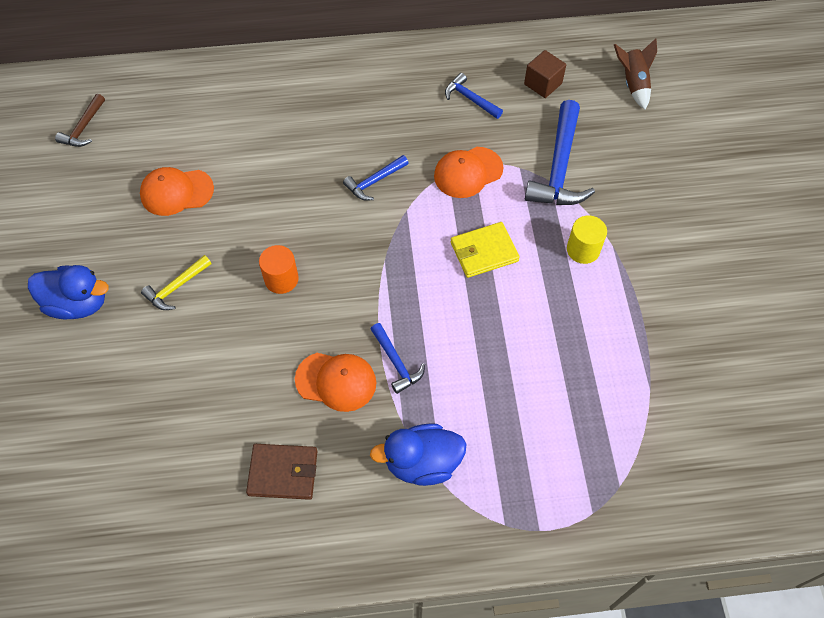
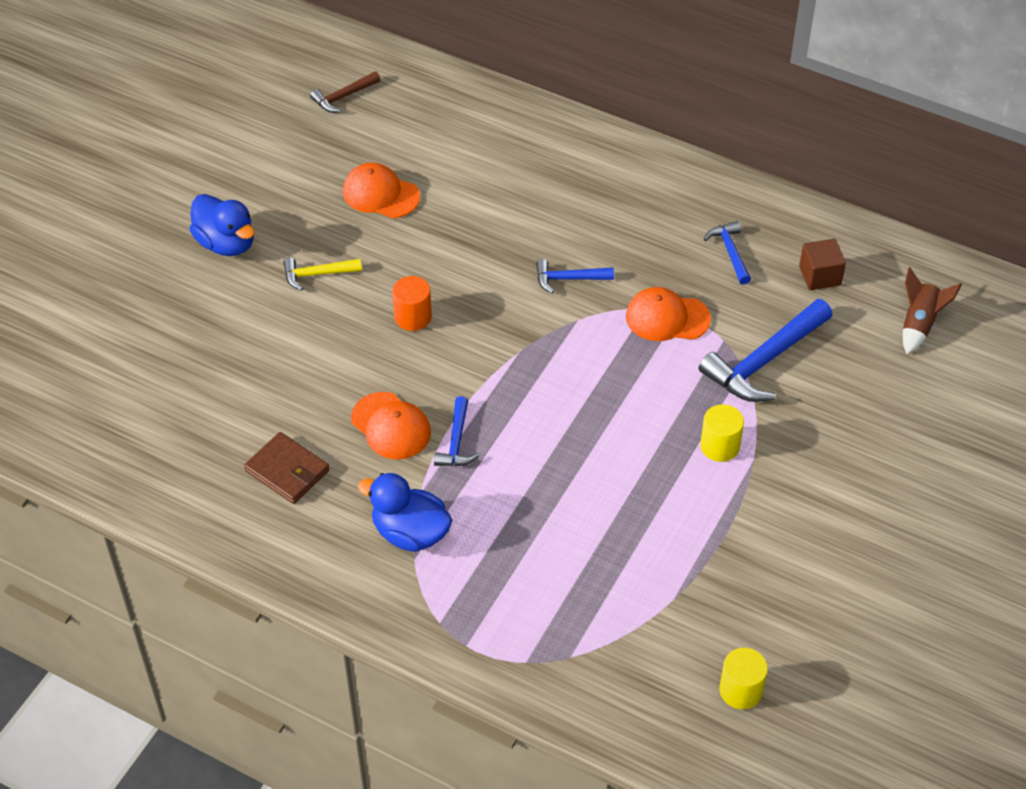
camera: 35 degrees right, 10 degrees down
yellow wallet [450,222,520,278] -> none
none -> yellow cylinder [719,648,768,709]

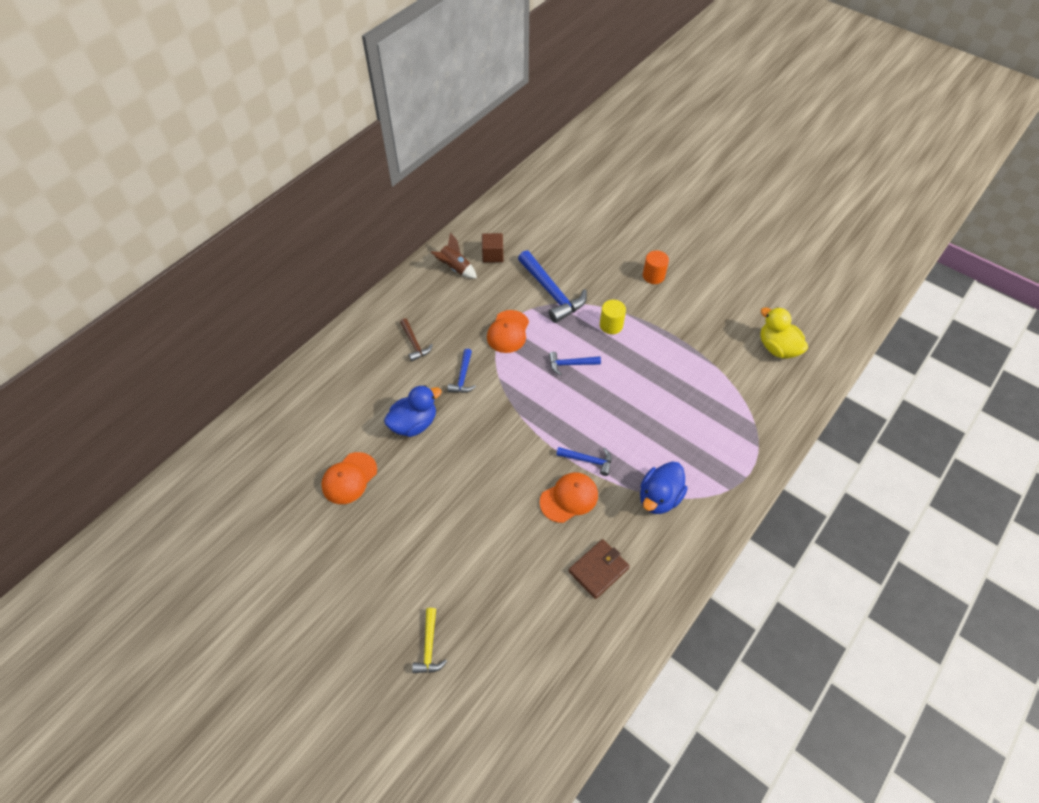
camera: 80 degrees left, 5 degrees up
blue duck [190,194,255,256] -> blue duck moved to [384,385,442,437]
yellow hammer [283,257,362,291] -> yellow hammer moved to [412,608,447,673]
brown hammer [310,71,381,113] -> brown hammer moved to [400,318,433,361]
orange cylinder [392,276,432,331] -> orange cylinder moved to [643,250,669,284]
blue hammer [704,221,751,285] -> blue hammer moved to [549,352,601,376]
yellow cylinder [719,648,768,709] -> yellow duck [760,307,808,359]
brown rocket [903,267,962,354] -> brown rocket moved to [430,233,477,278]

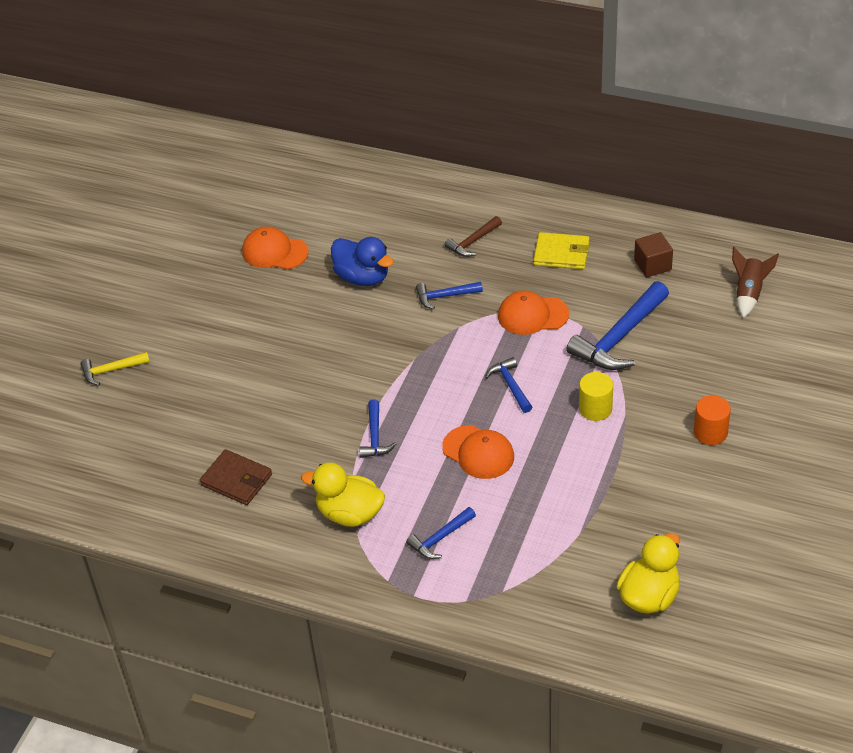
camera: 75 degrees right, 10 degrees down
brown rocket [430,233,477,278] -> brown rocket moved to [732,247,779,318]
orange cap [540,472,598,523] -> orange cap moved to [442,425,514,479]
blue duck [640,461,688,514] -> yellow duck [301,462,385,527]
none -> blue hammer [406,507,476,559]
none -> yellow wallet [533,232,590,269]

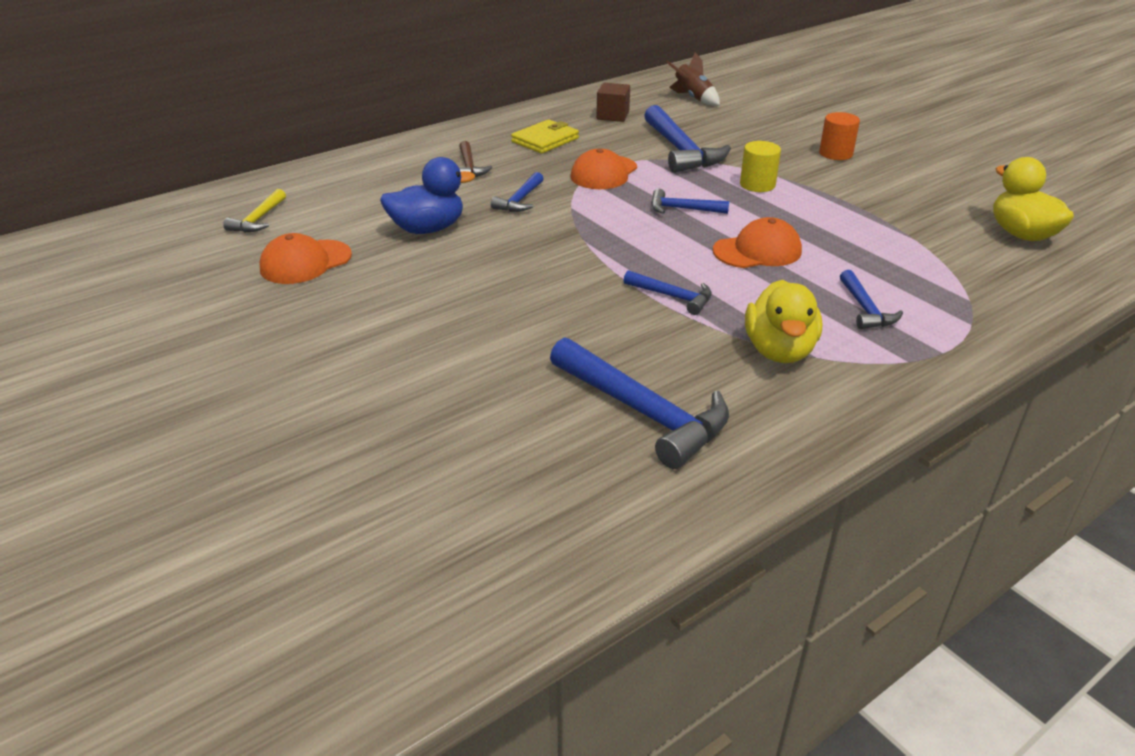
camera: 60 degrees left, 10 degrees down
yellow hammer [80,352,150,385] -> yellow hammer moved to [223,189,286,233]
brown wallet [200,449,272,505] -> blue hammer [550,337,729,469]
yellow duck [301,462,385,527] -> yellow duck turned 45 degrees counterclockwise [745,280,823,363]

